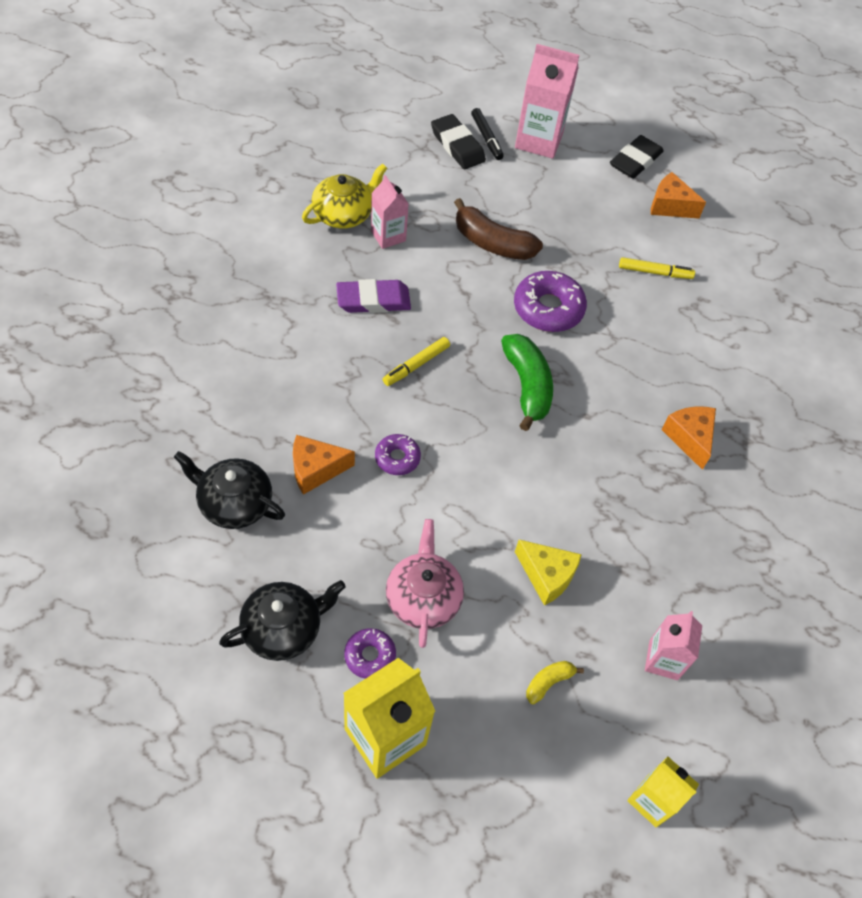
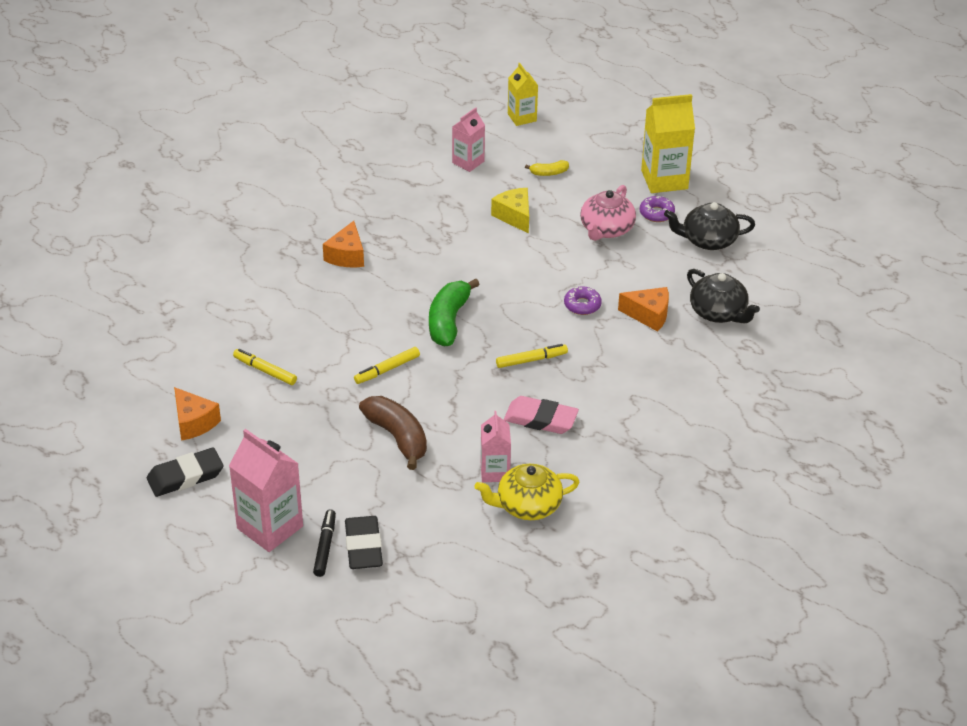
camera: 150 degrees left, 15 degrees down
purple eraser [336,279,411,313] -> pink eraser [504,396,579,434]
purple donut [514,271,587,332] -> yellow marker [354,347,420,384]

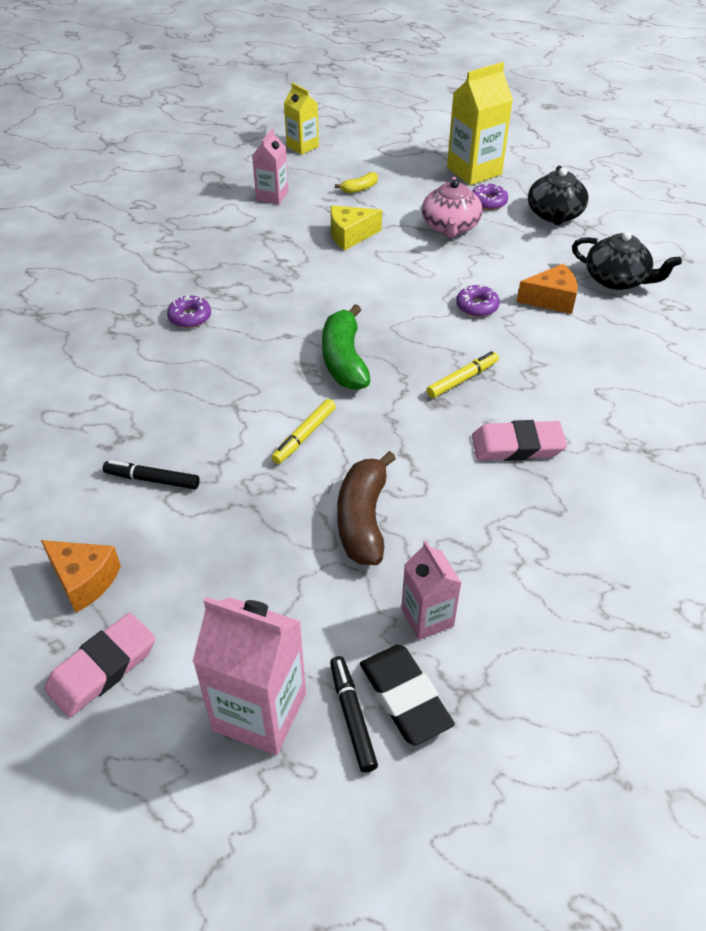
camera: 20 degrees left, 5 degrees up
black eraser [147,448,224,497] -> pink eraser [44,613,155,717]
yellow marker [233,349,297,385] -> black marker [103,460,200,489]
orange cheese [323,221,364,268] -> purple donut [167,296,211,328]
brown banana [359,396,427,470] -> brown banana turned 120 degrees counterclockwise [337,451,396,565]
yellow teapot [474,464,580,520] -> none
pink carton [481,411,511,482] -> pink carton moved to [401,541,461,640]
yellow cheese [491,188,529,234] -> yellow cheese turned 60 degrees counterclockwise [331,206,382,251]
black teapot [664,202,755,250] -> black teapot turned 60 degrees counterclockwise [528,166,589,225]

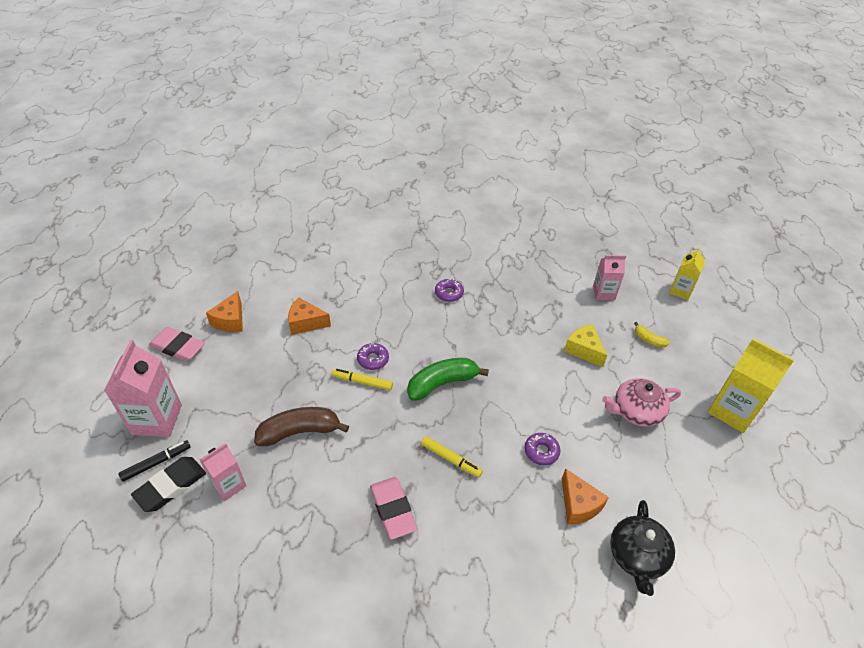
camera: 70 degrees right, 0 degrees up
black marker [103,460,200,489] -> orange cheese [288,297,331,335]
purple donut [472,183,508,210] -> purple donut moved to [357,343,389,370]
black teapot [528,166,589,225] -> none

